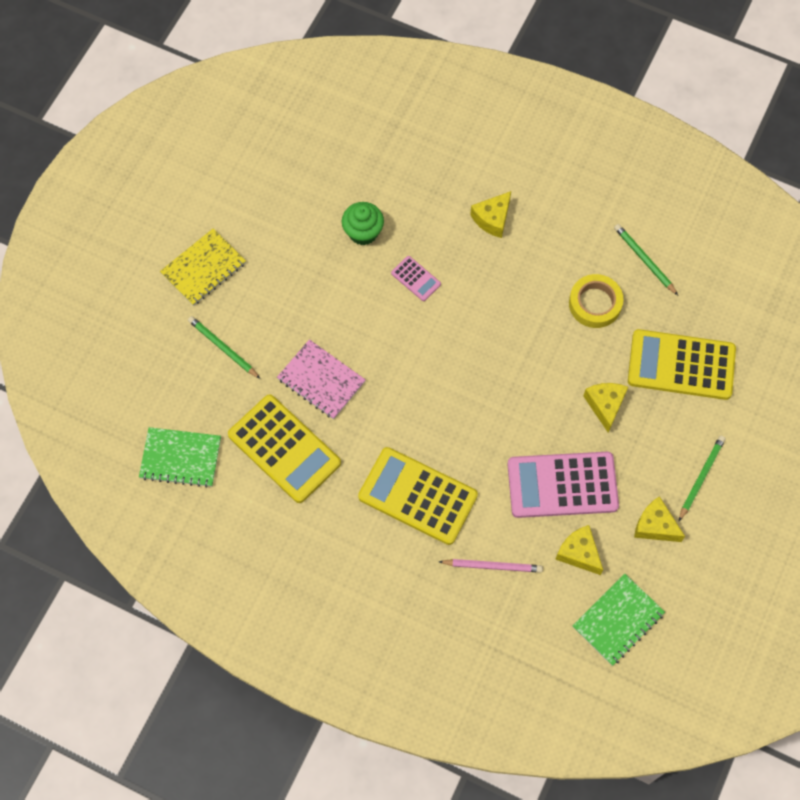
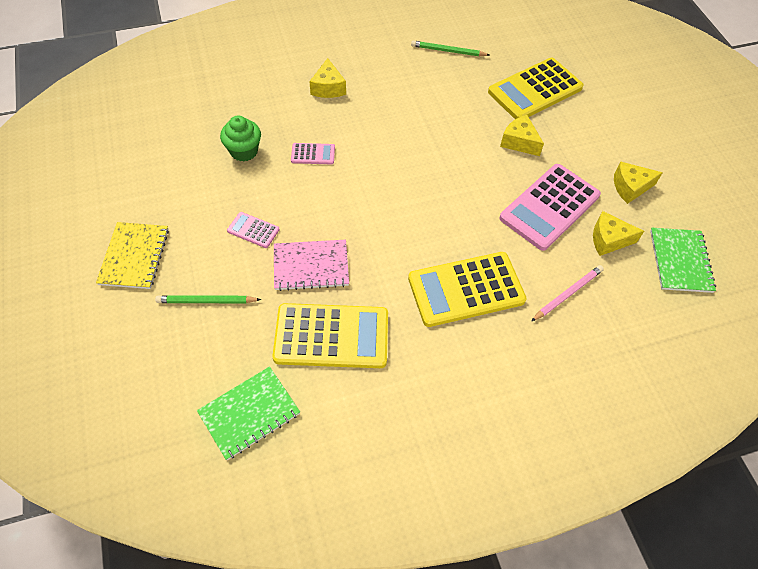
camera: 45 degrees left, 10 degrees down
yellow tape [569,274,623,328] -> none
green pencil [679,436,726,521] -> none
none -> pink calculator [227,212,280,248]

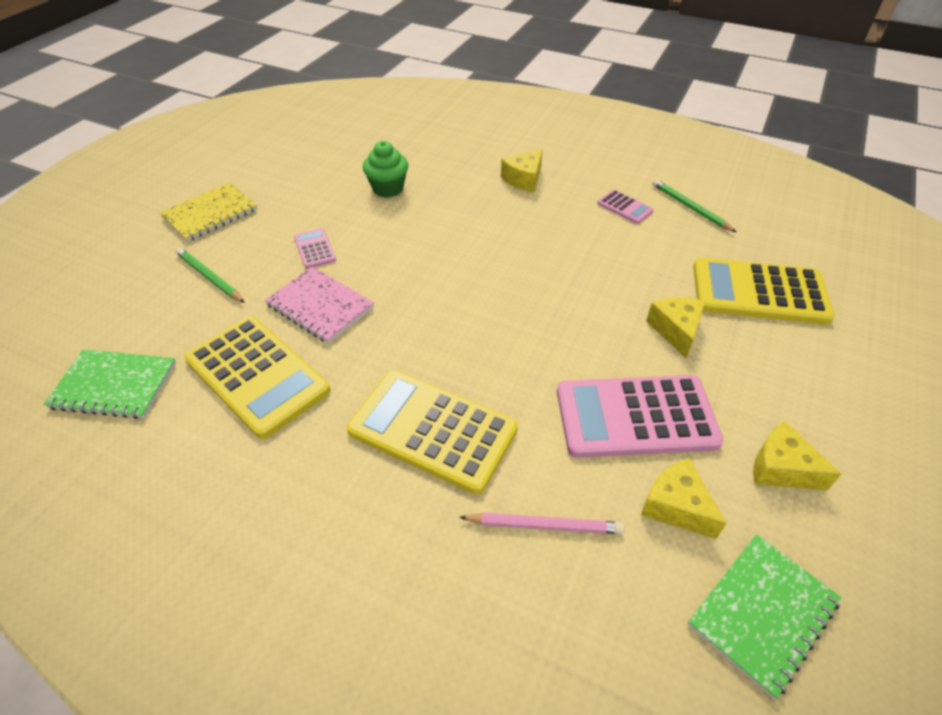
camera: 45 degrees right, 10 degrees down
pink calculator [291,143,335,164] -> pink calculator moved to [597,190,654,224]

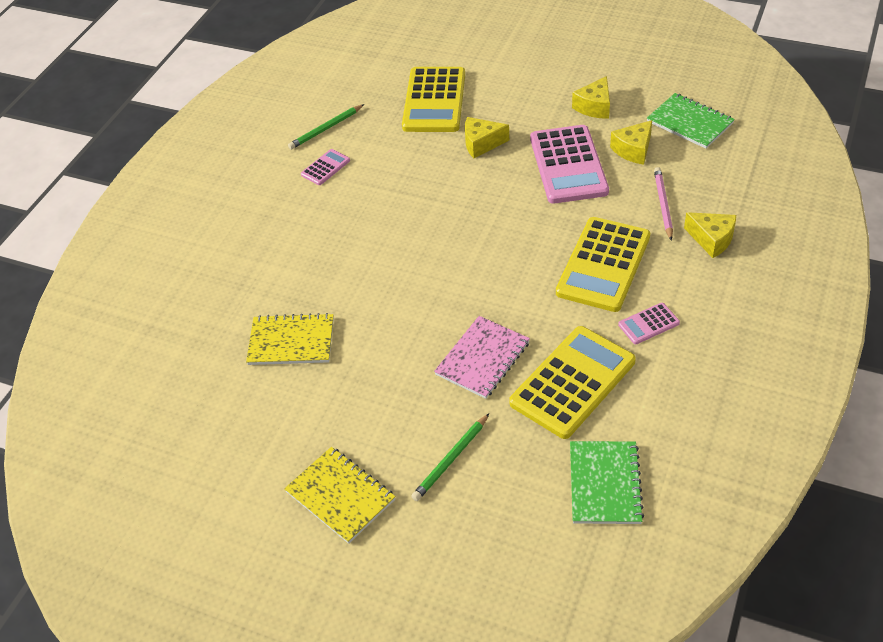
camera: 90 degrees left, 0 degrees up
pink calculator [294,228,336,269] -> pink calculator moved to [618,303,680,344]
green cupcake [363,141,408,198] -> yellow notebook [246,313,334,365]
yellow cheese [501,150,543,192] -> yellow cheese moved to [684,212,736,258]

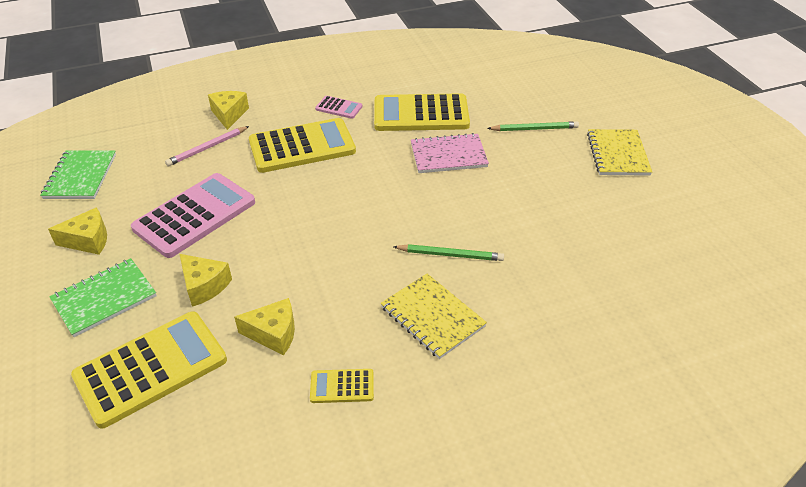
camera: 135 degrees left, 5 degrees down
yellow notebook [246,313,334,365] -> yellow notebook moved to [381,274,487,359]
green pencil [288,104,364,150] -> green pencil moved to [393,244,504,261]
pink calculator [301,149,350,185] -> yellow calculator [310,369,374,403]
green notebook [570,441,644,524] -> green notebook moved to [49,258,157,337]
yellow cheese [610,120,652,165] -> yellow cheese moved to [234,298,295,355]

